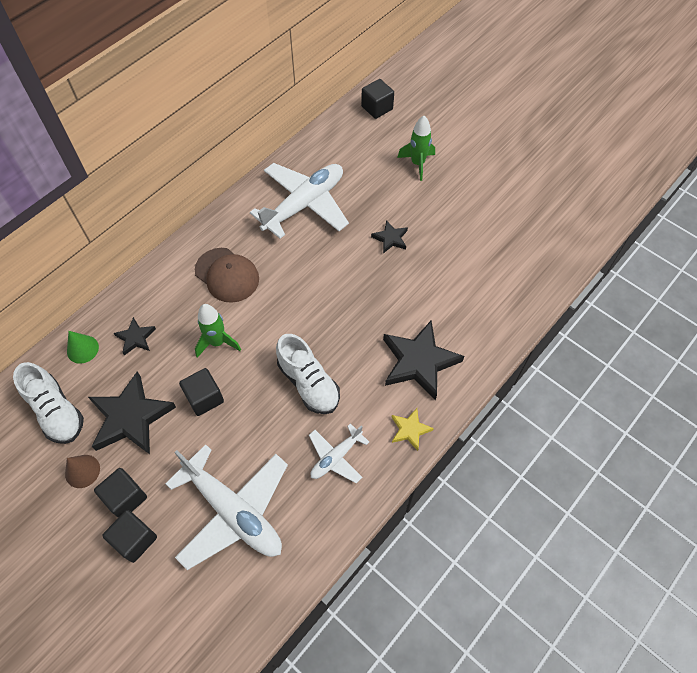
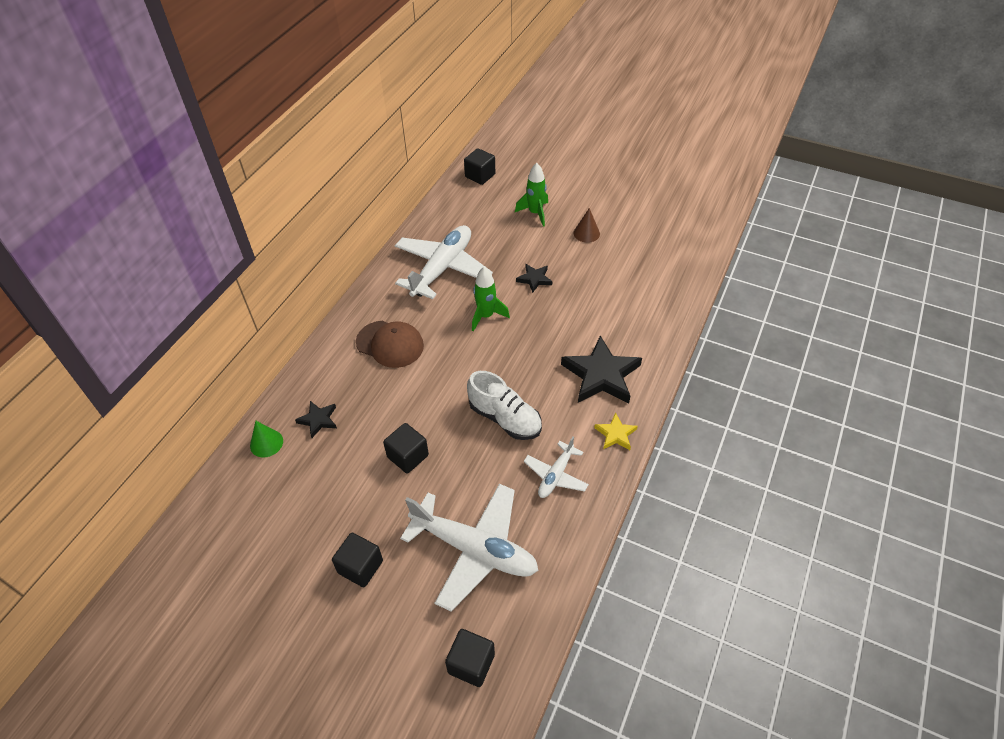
camera: 15 degrees left, 10 degrees down
white shoe [13,362,84,444] -> none
brown cone [65,455,100,488] -> brown cone moved to [574,208,600,243]
black star [88,372,176,454] -> none
black cube [102,510,157,563] -> black cube moved to [445,629,495,687]
green rocket [195,304,241,358] -> green rocket moved to [472,267,510,332]

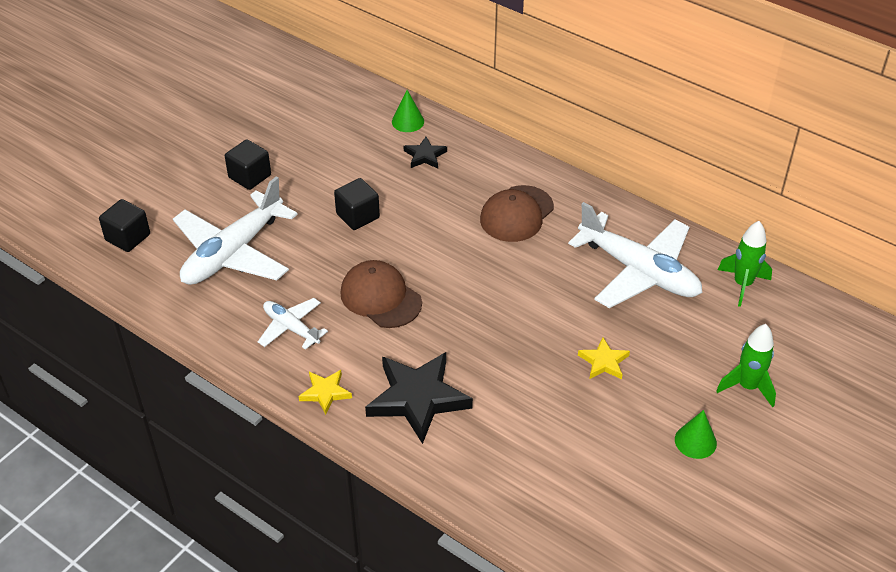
camera: 100 degrees right, 5 degrees down
black cube [464,148,495,185] -> none
white shoe [467,371,542,440] -> brown cap [340,260,422,328]
green rocket [472,267,510,332] -> green rocket moved to [718,221,772,307]
black star [516,264,552,293] -> yellow star [578,337,630,379]
brown cone [574,208,600,243] -> green cone [675,410,717,459]

